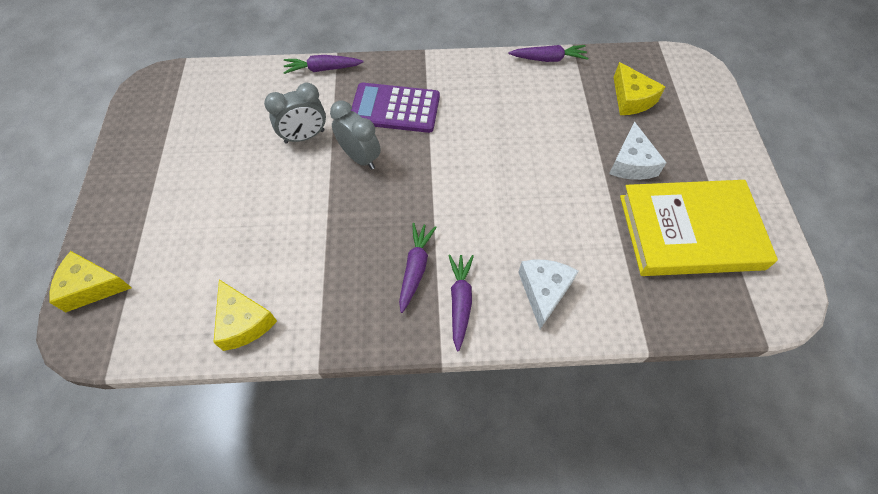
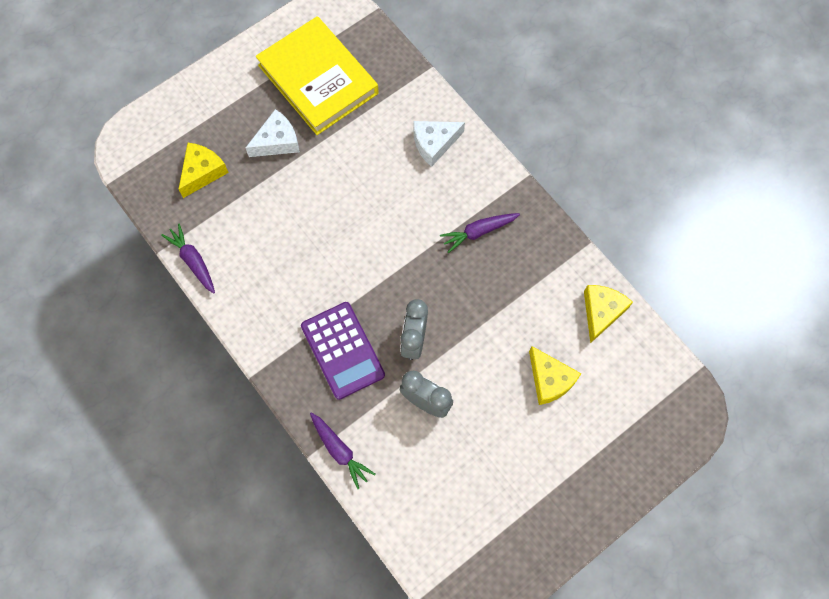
camera: 125 degrees left, 10 degrees up
yellow cheese [49,251,132,312] -> yellow cheese moved to [529,346,581,405]
purple carrot [448,255,474,351] -> none

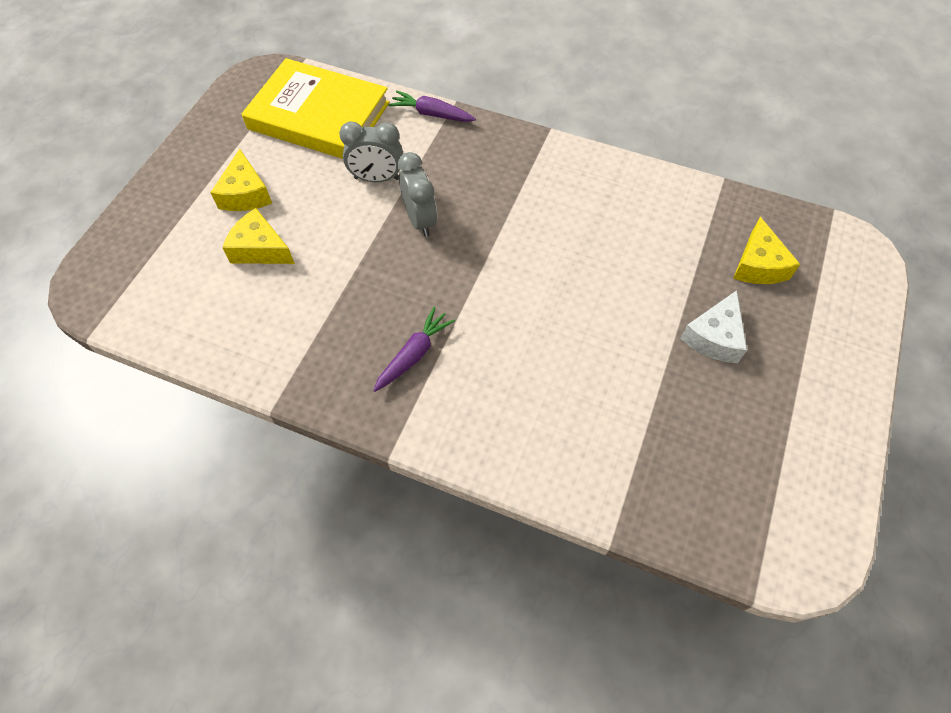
camera: 150 degrees right, 10 degrees down
purple carrot [161,224,215,294] -> none
yellow book [256,16,379,135] -> yellow book moved to [242,58,389,159]
purple calculator [301,302,385,400] -> none
white cheese [413,121,465,167] -> none
yellow cheese [584,285,633,343] -> yellow cheese moved to [210,149,272,211]

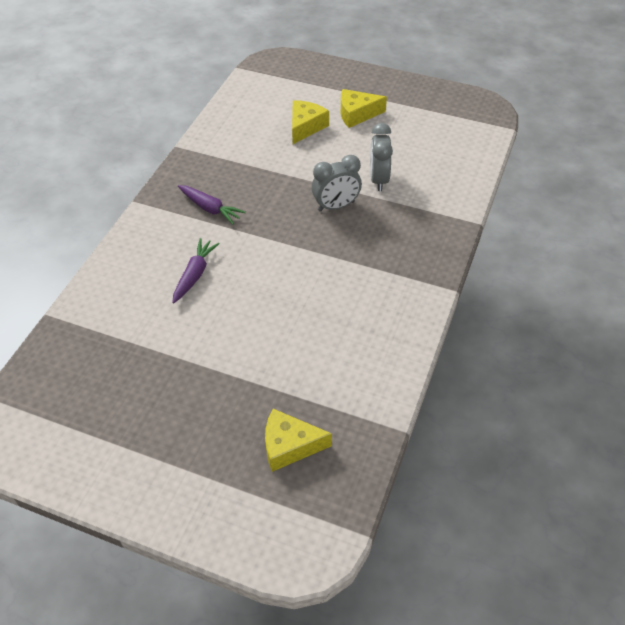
camera: 90 degrees right, 10 degrees down
yellow book [242,58,389,159] -> none
purple carrot [388,90,476,122] -> purple carrot moved to [172,238,220,303]
white cheese [680,290,747,363] -> none

